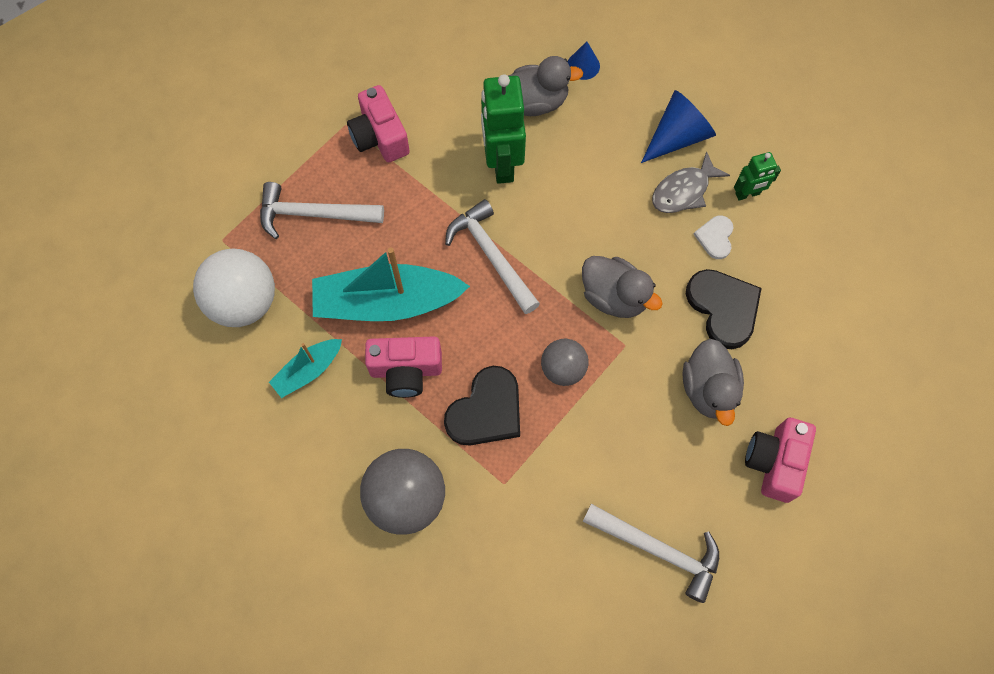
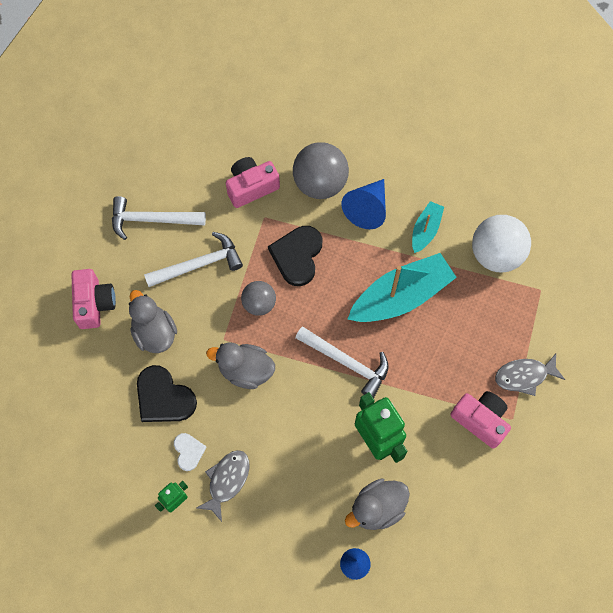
camera: 155 degrees right, 0 degrees up
white hammer [260,182,384,239] -> white hammer moved to [144,232,243,287]
pink camera [365,337,442,398] -> pink camera moved to [226,157,280,208]
blue cone [641,90,716,163] -> blue cone moved to [341,179,386,229]
none -> grey fish [495,354,565,396]

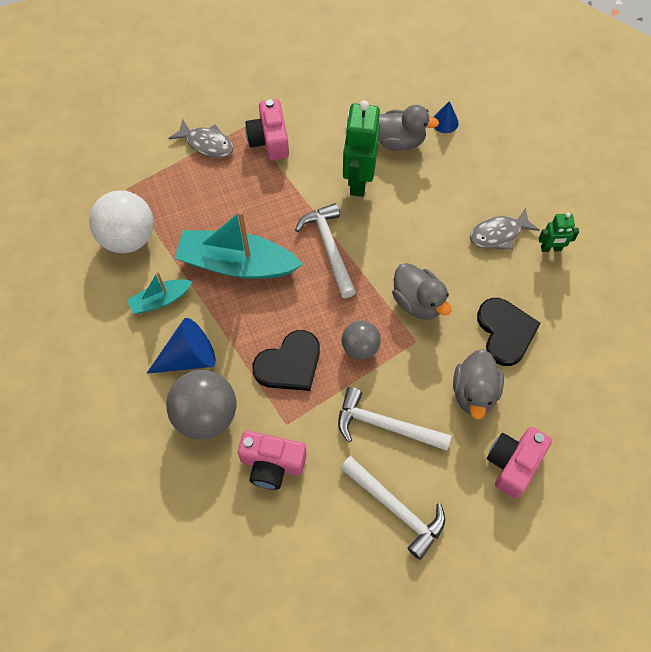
camera: 140 degrees left, 5 degrees down
white heart [174,433,206,471] -> none

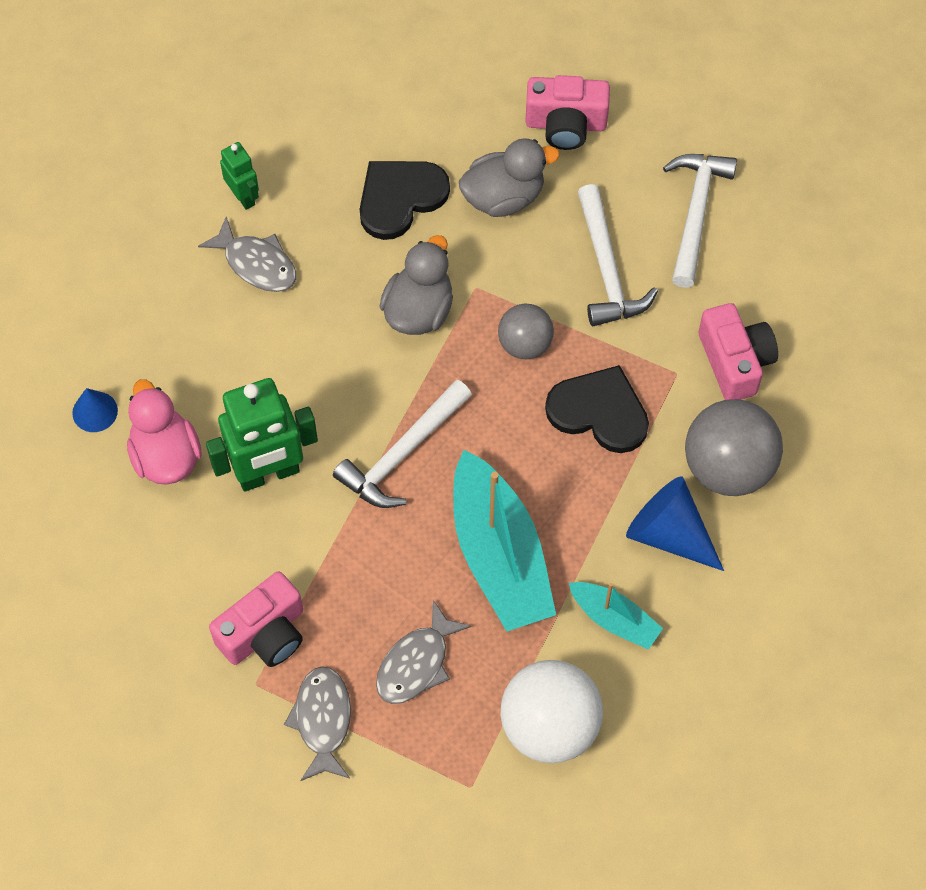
camera: 120 degrees left, 0 degrees up
grey duck [379,105,439,151] -> pink duck [127,379,202,485]
none -> grey fish [376,600,472,704]

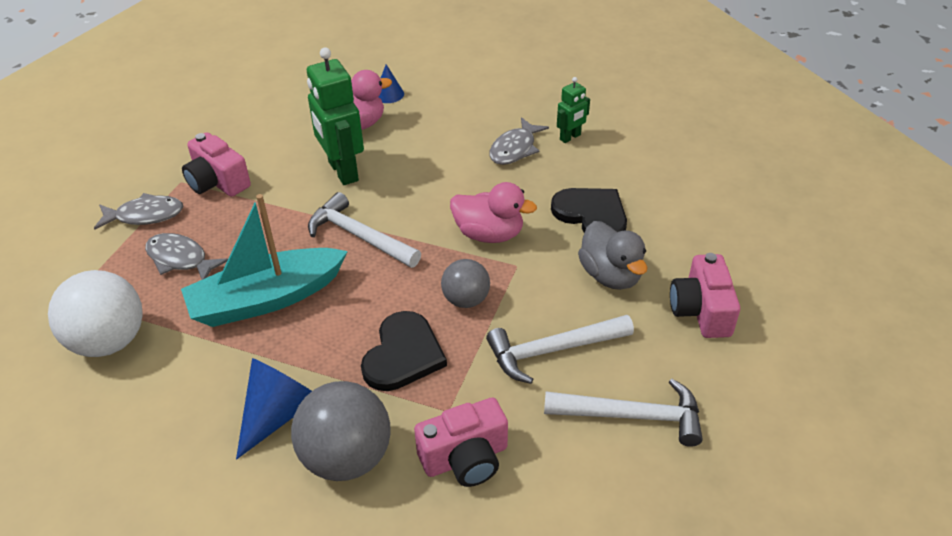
camera: 85 degrees right, 20 degrees down
grey duck [379,235,453,335] -> pink duck [450,182,537,243]
turquoise boat [569,582,663,650] -> none

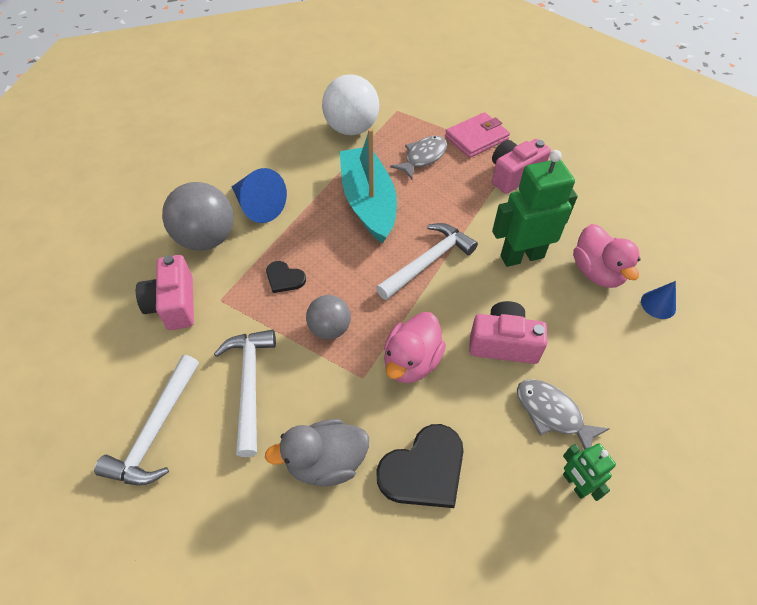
camera: 100 degrees right, 10 degrees up
grey fish [94,193,183,230] -> pink wallet [445,112,510,158]
black heart [361,311,447,391] -> black heart [266,261,306,293], size x0.56
pink camera [670,253,740,338] -> pink camera moved to [469,301,547,364]

